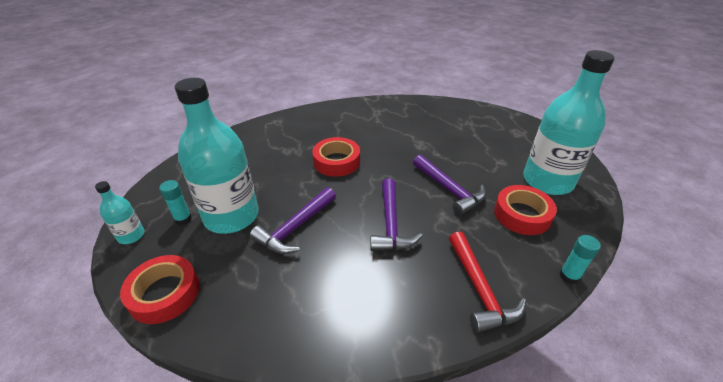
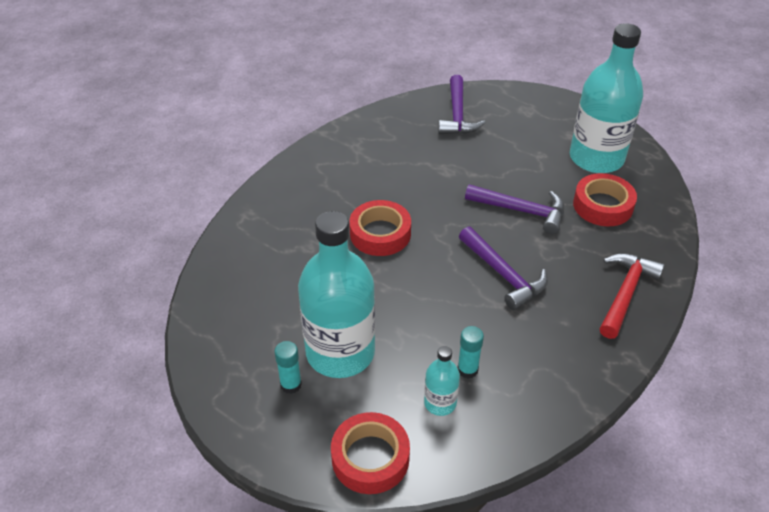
camera: 35 degrees left, 5 degrees up
turquoise bottle [95,181,144,244] -> turquoise bottle moved to [424,346,460,416]
purple hammer [250,187,336,254] -> purple hammer moved to [438,75,486,134]
red hammer [449,232,526,333] -> red hammer turned 105 degrees counterclockwise [600,253,665,339]
turquoise glue stick [559,235,601,284] -> turquoise glue stick moved to [457,326,484,379]

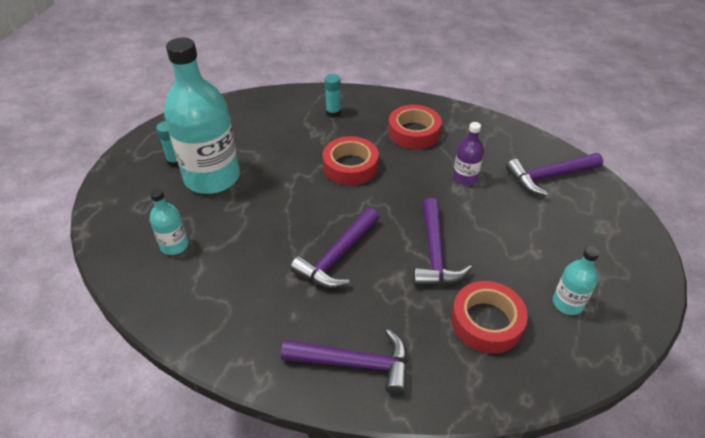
camera: 70 degrees right, 0 degrees up
red tape [331,412,410,494] -> red tape moved to [388,105,442,149]
turquoise glue stick [457,326,484,379] -> turquoise glue stick moved to [324,74,341,117]
turquoise bottle [570,23,643,173] -> turquoise bottle [553,246,600,315], size x0.45
red hammer [600,253,665,339] -> purple hammer [281,329,408,395]
none -> purple bottle [453,122,484,185]

